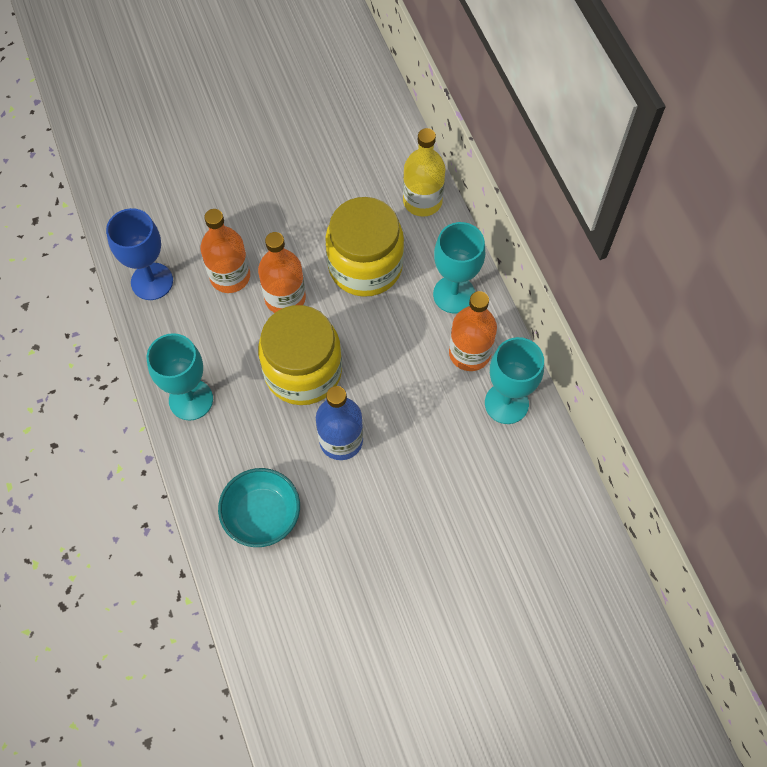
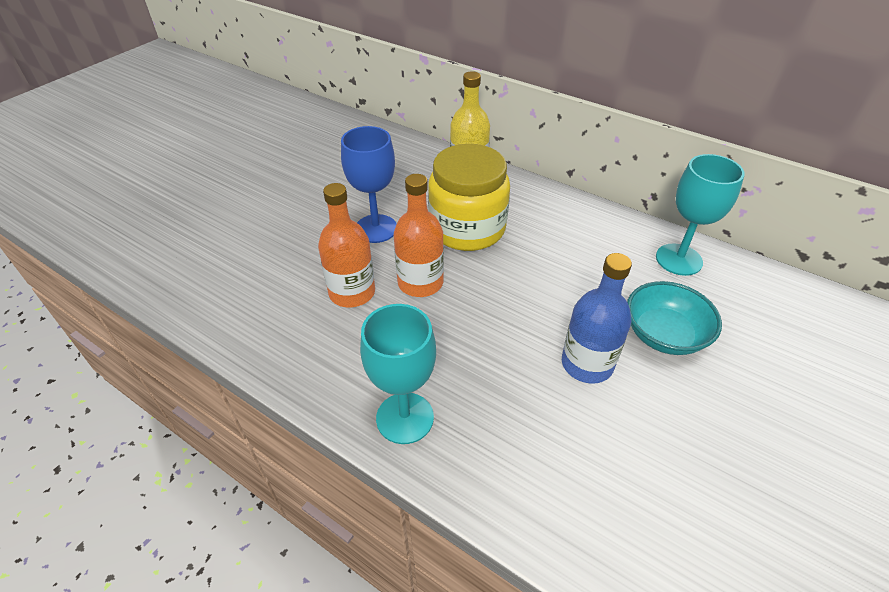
camera: 35 degrees left, 20 degrees down
blue goblet [106,208,173,300] -> blue goblet moved to [341,126,397,243]
turquoise bowl [218,468,300,547] -> turquoise bowl moved to [627,281,722,355]
yellow jar [258,305,342,405] -> none
turquoise goblet [433,222,485,313] -> none
orange bottle [449,291,497,371] -> none

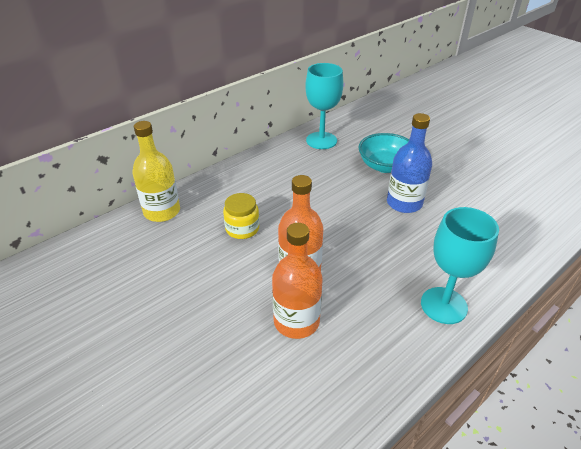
camera: 75 degrees left, 5 degrees down
blue goblet [341,126,397,243] -> none
yellow jar [428,144,510,251] -> yellow jar [223,193,259,239], size x0.49

